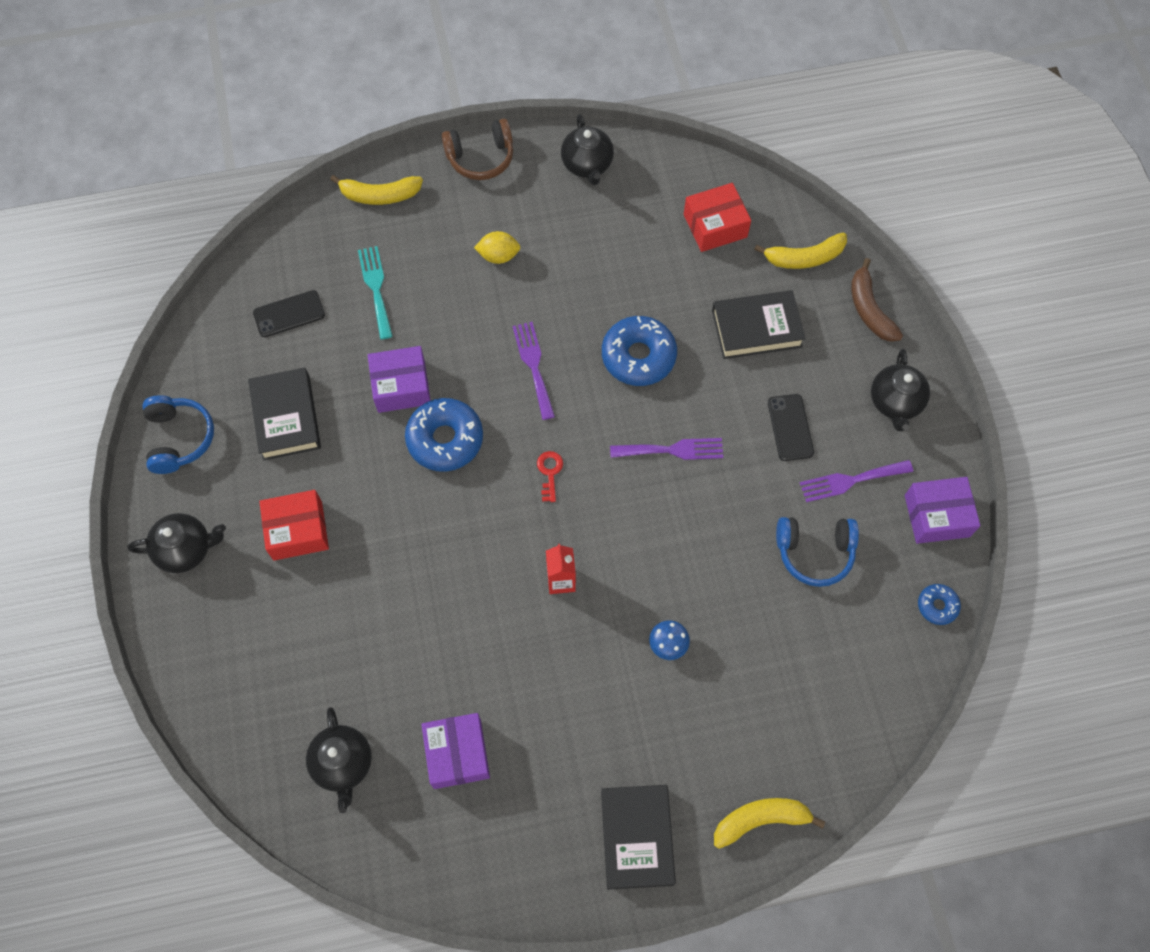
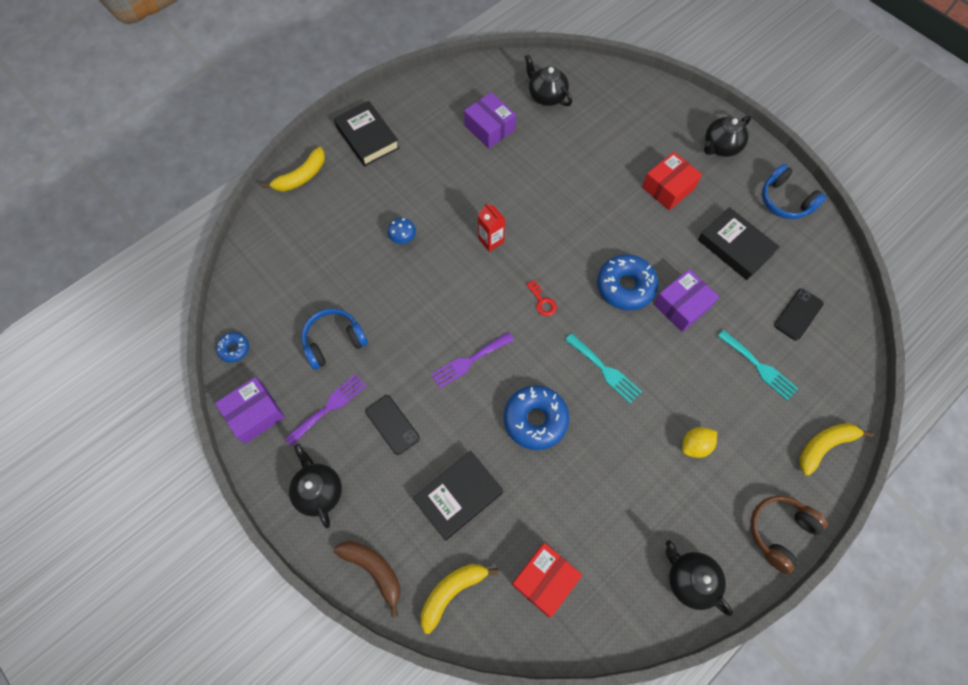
camera: 150 degrees right, 0 degrees up
purple fork [512,322,555,420] -> turquoise fork [565,333,642,404]

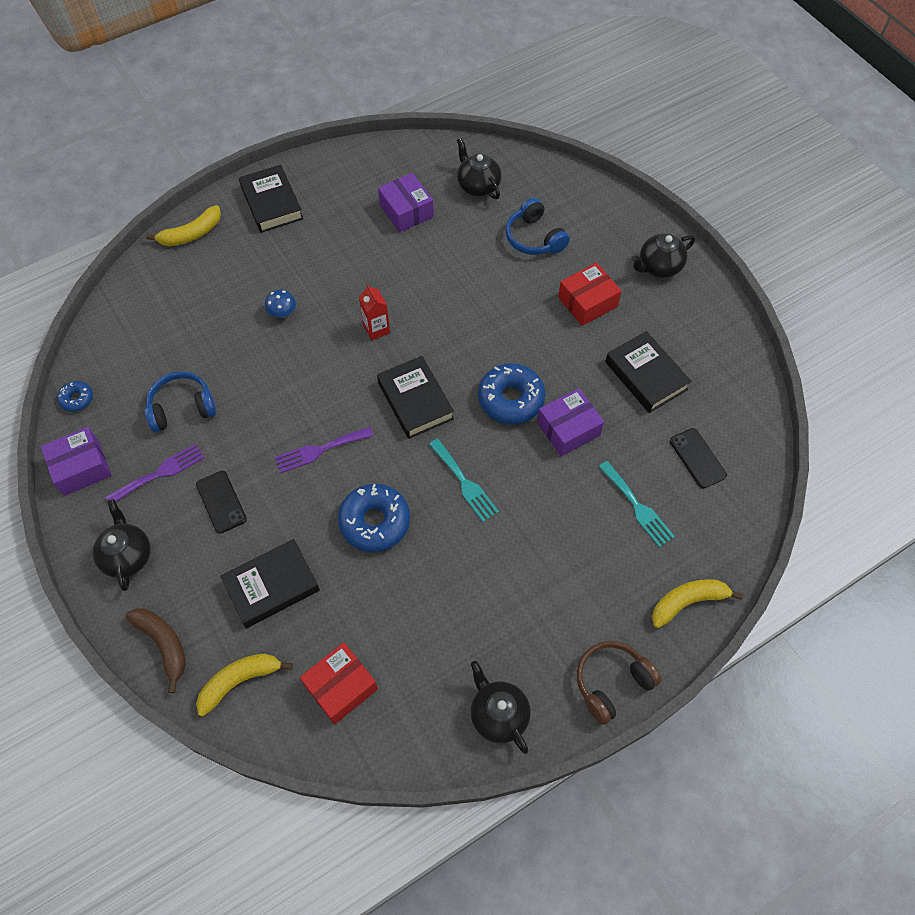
camera: 10 degrees right, 5 degrees down
red key [526,280,557,316] -> black book [377,356,454,439]
yellow lemon [682,427,717,458] -> none
blue headphones [762,164,826,219] -> blue headphones moved to [505,198,570,255]
black phone [774,288,824,341] -> black phone turned 75 degrees counterclockwise [670,428,727,489]

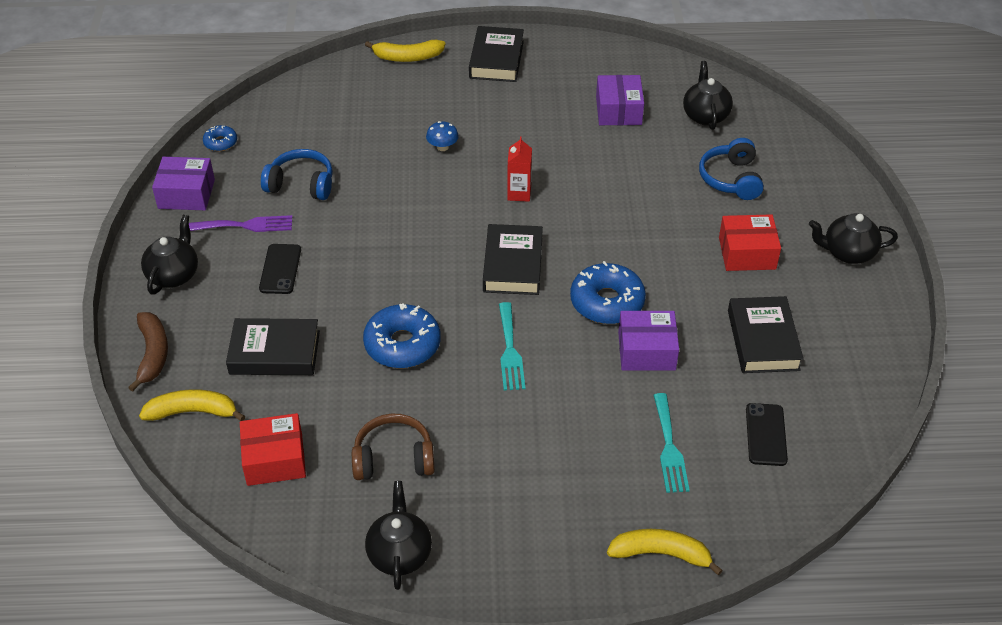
camera: 30 degrees right, 15 degrees down
purple fork [275,427,374,473] -> none
brown headphones [577,641,661,725] -> brown headphones moved to [352,414,435,480]

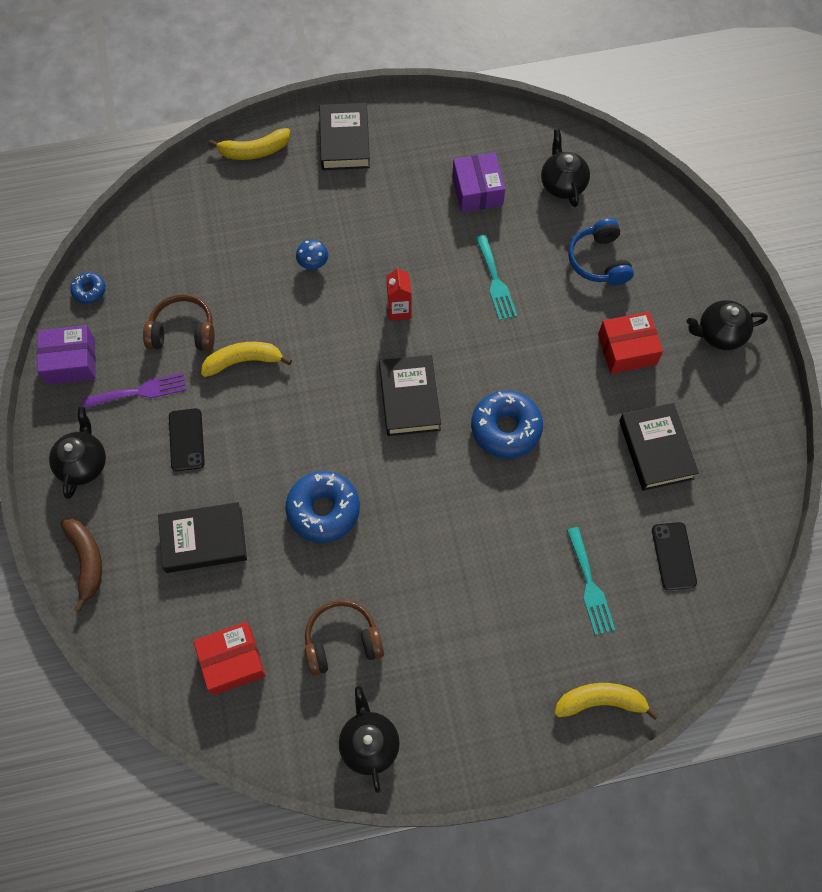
camera: 10 degrees left, 20 degrees up
yellow banana [139,389,245,421] -> yellow banana moved to [201,342,292,377]
blue headphones [261,149,333,200] -> brown headphones [143,294,215,351]
turquoise fork [499,302,525,391] -> turquoise fork moved to [476,235,517,321]
purple box [618,311,679,371] -> none

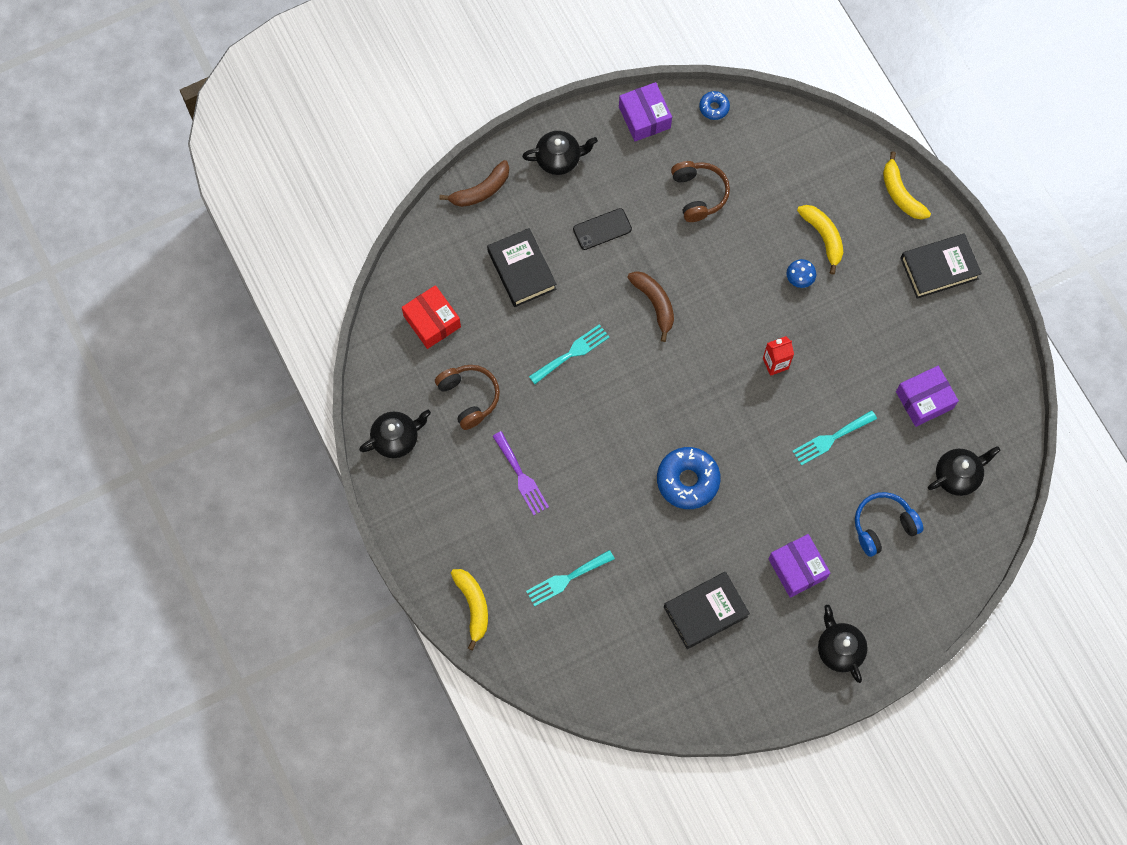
camera: 75 degrees right, 5 degrees up
purple fork [83,373,187,409] -> purple fork moved to [493,431,549,515]
yellow banana [201,342,292,377] -> yellow banana moved to [797,205,843,275]
blue donut [285,471,360,543] -> turquoise fork [529,324,610,384]
black book [379,355,441,436] -> none
red box [598,312,663,374] -> purple box [768,534,830,598]
black phone [652,522,697,590] -> none
none -> brown banana [627,271,674,342]

